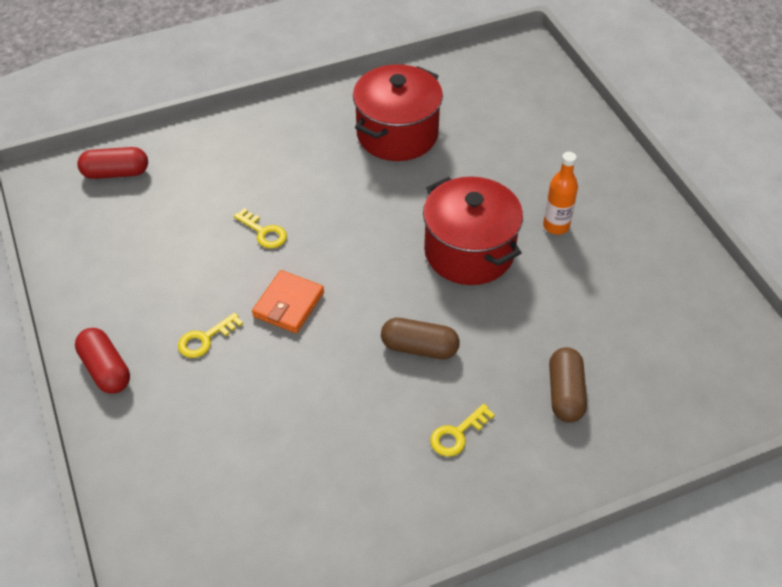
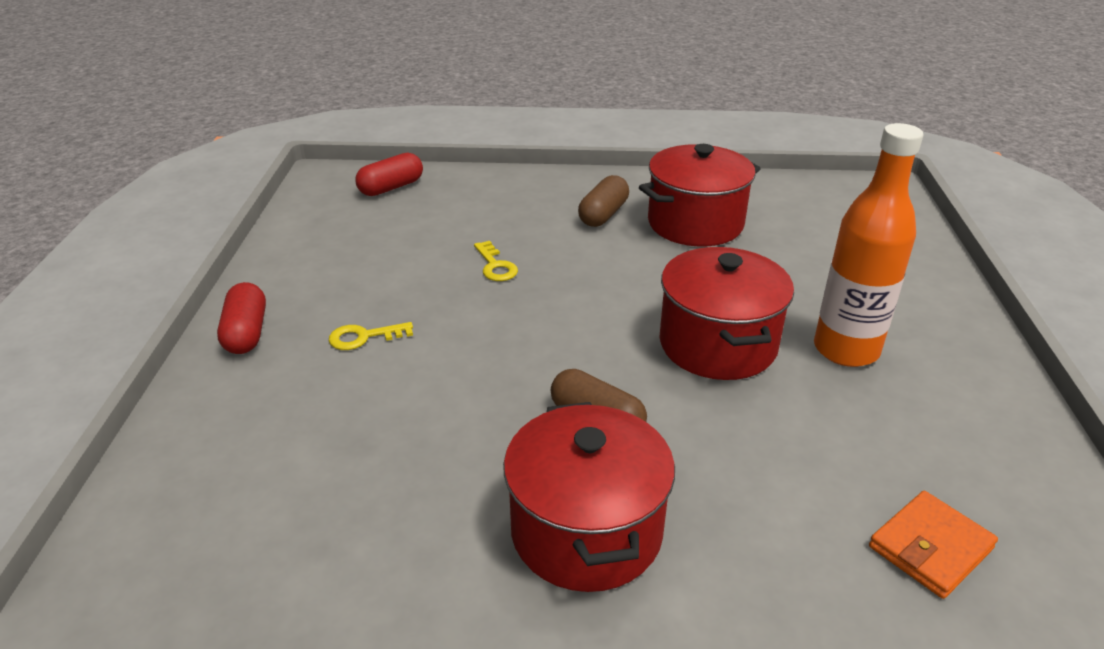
camera: 25 degrees right, 15 degrees down
red capsule [77,147,148,179] -> red capsule turned 60 degrees counterclockwise [355,153,423,196]
orange wallet [252,270,324,333] -> orange wallet moved to [869,491,998,599]
yellow key [430,404,495,457] -> red pot [503,402,675,592]
orange bottle [543,152,578,235] -> orange bottle [814,123,923,367], size x1.82
brown capsule [549,347,587,422] -> brown capsule moved to [578,175,629,227]

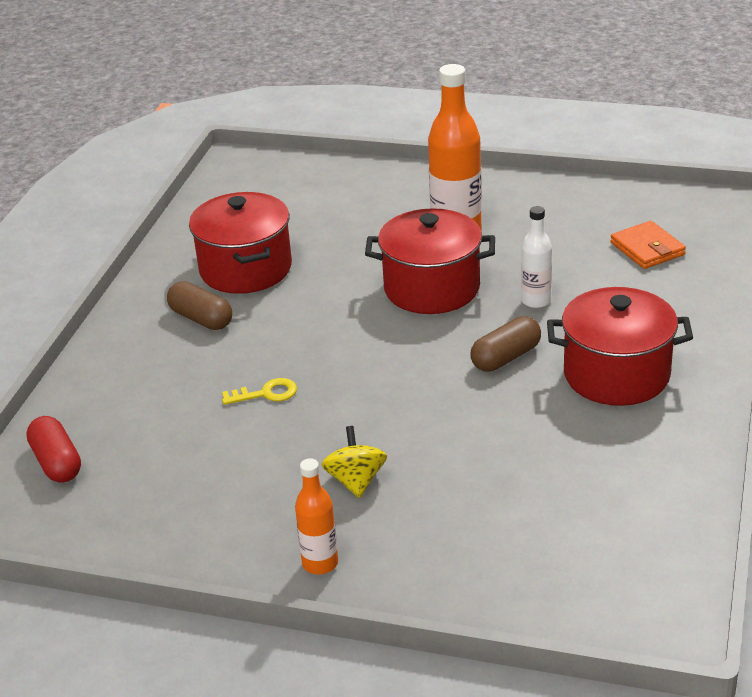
camera: 75 degrees left, 0 degrees up
red capsule [217,282,266,354] -> orange bottle [295,458,338,575]
yellow key [329,322,413,350] -> yellow spinning top [321,426,387,498]
none -> white bottle [521,206,552,308]

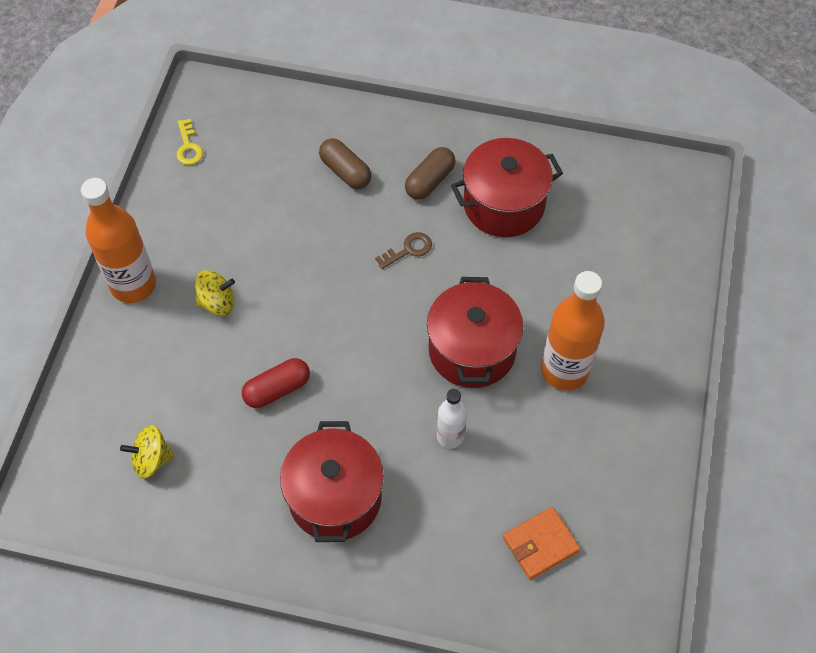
camera: 85 degrees right, 25 degrees up
red capsule [26,416,81,483] -> red capsule moved to [242,358,310,408]
yellow key [222,378,297,405] -> yellow key moved to [176,119,203,165]
orange bottle [295,458,338,575] -> orange bottle [81,178,156,303], size x1.82
brown capsule [470,316,541,372] -> brown capsule moved to [319,138,371,189]
none -> yellow spinning top [120,425,175,479]
none -> brown key [375,232,432,269]

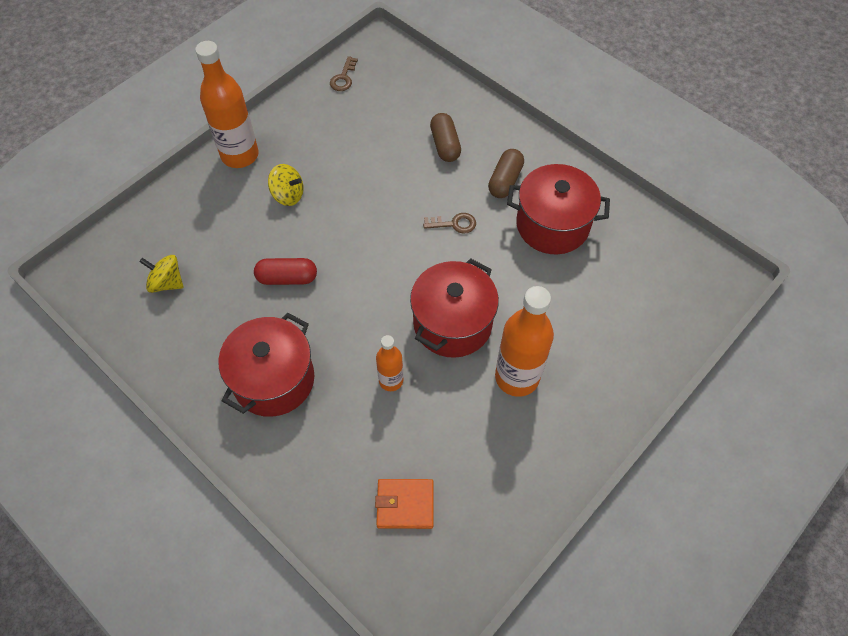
camera: 30 degrees right, 0 degrees up
yellow key [176,119,203,165] -> brown key [330,56,358,91]
brown capsule [405,147,456,200] -> brown capsule turned 45 degrees counterclockwise [488,149,524,198]
white bottle [437,389,467,449] -> orange bottle [376,335,403,391]

